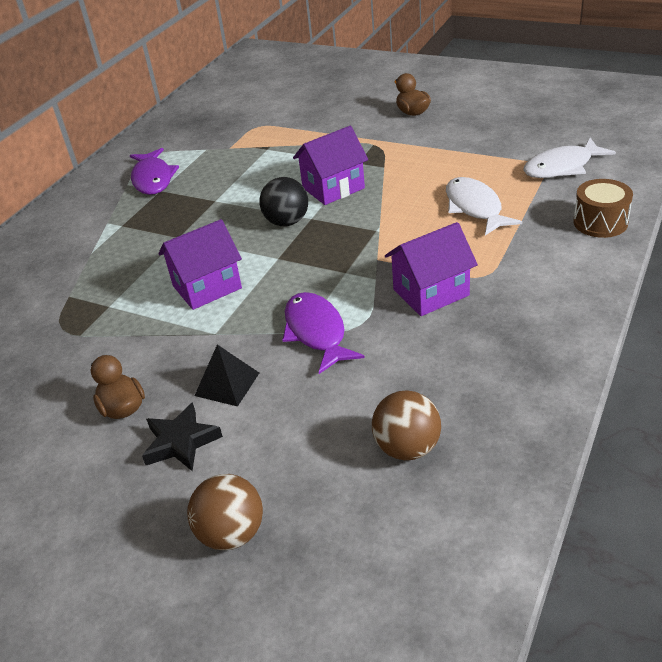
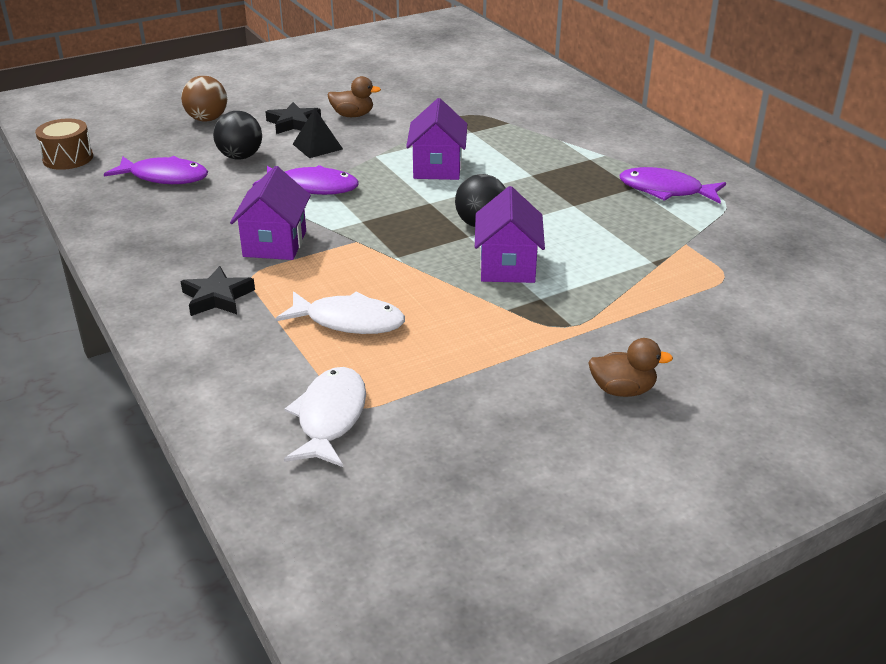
camera: 120 degrees right, 5 degrees down
brown ball [372,391,441,460] -> purple fish [104,156,208,184]
brown drum [573,179,633,238] -> brown drum moved to [35,119,93,170]
none -> black star [181,266,255,316]
none -> black ball [213,111,262,160]

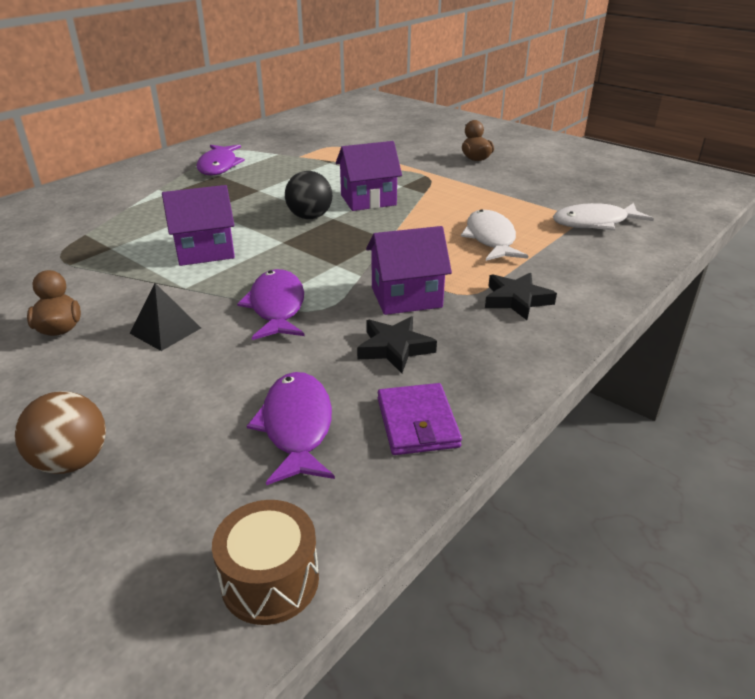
camera: 110 degrees left, 0 degrees up
black ball [213,111,262,160] -> none
black star [266,102,321,134] -> black star moved to [357,316,437,373]
none -> purple wallet [378,383,462,455]

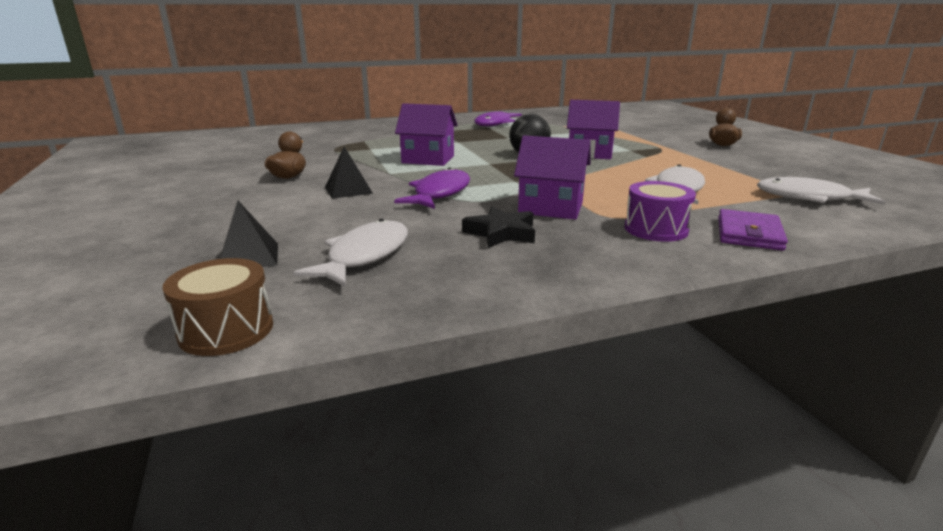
camera: 30 degrees right, 10 degrees down
brown ball [15,391,106,474] -> none
purple fish [247,372,335,485] -> white fish [293,219,408,287]
purple wallet [378,383,462,455] -> purple wallet moved to [718,209,788,251]
black star [485,273,557,320] -> purple drum [624,181,696,242]
none -> black pyramid [220,201,278,267]

